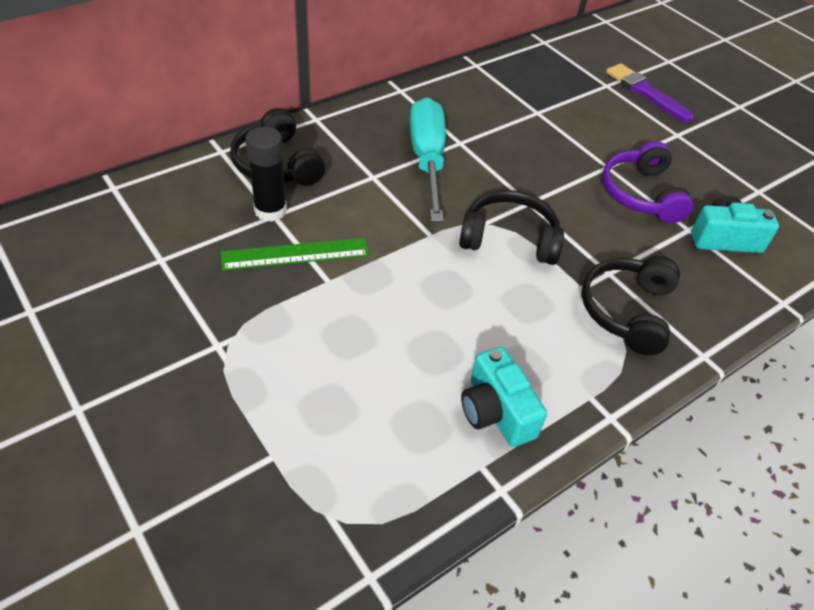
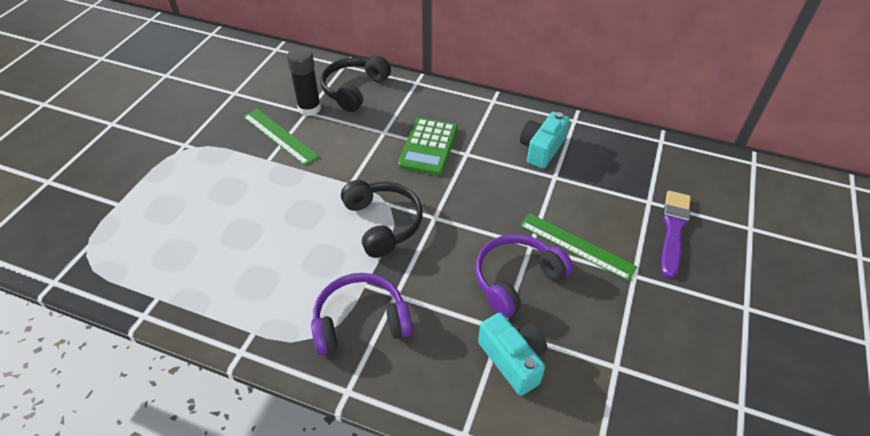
camera: 60 degrees right, 0 degrees up
turquoise screwdriver [410,97,446,222] -> green calculator [398,118,458,176]
turquoise camera [461,346,547,447] -> turquoise camera moved to [520,112,570,169]
black headphones [581,256,680,355] -> purple headphones [311,273,412,355]
none -> green ruler [520,213,637,281]

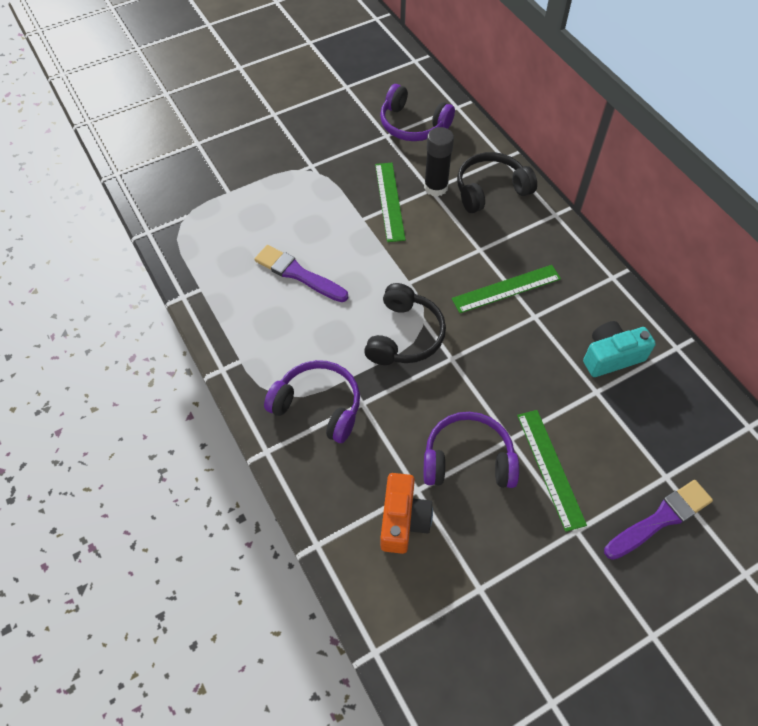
camera: 40 degrees right, 10 degrees up
green calculator [398,118,458,176] -> green ruler [452,265,561,313]
turquoise camera [478,313,547,396] -> orange camera [381,473,433,554]
none -> purple brush [255,245,348,302]
none -> purple headphones [380,84,455,141]

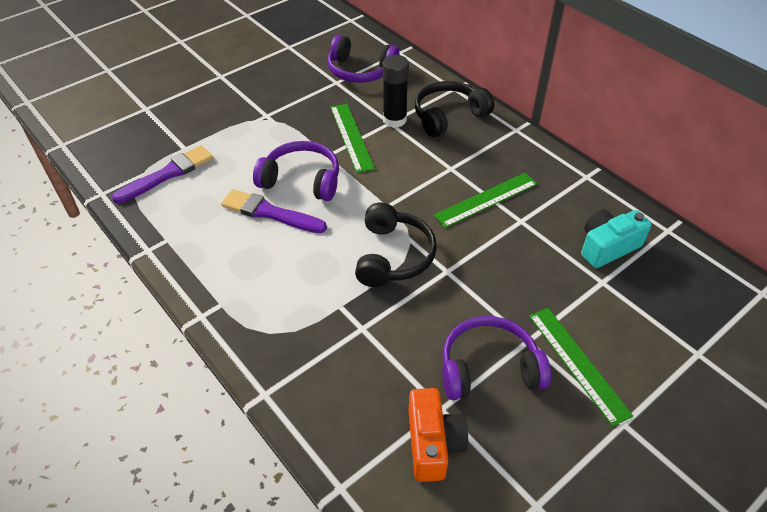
camera: 10 degrees left, 10 degrees down
purple headphones [264,360,360,443] -> purple headphones moved to [253,141,339,201]
purple brush [604,480,713,560] -> purple brush moved to [112,145,213,204]

